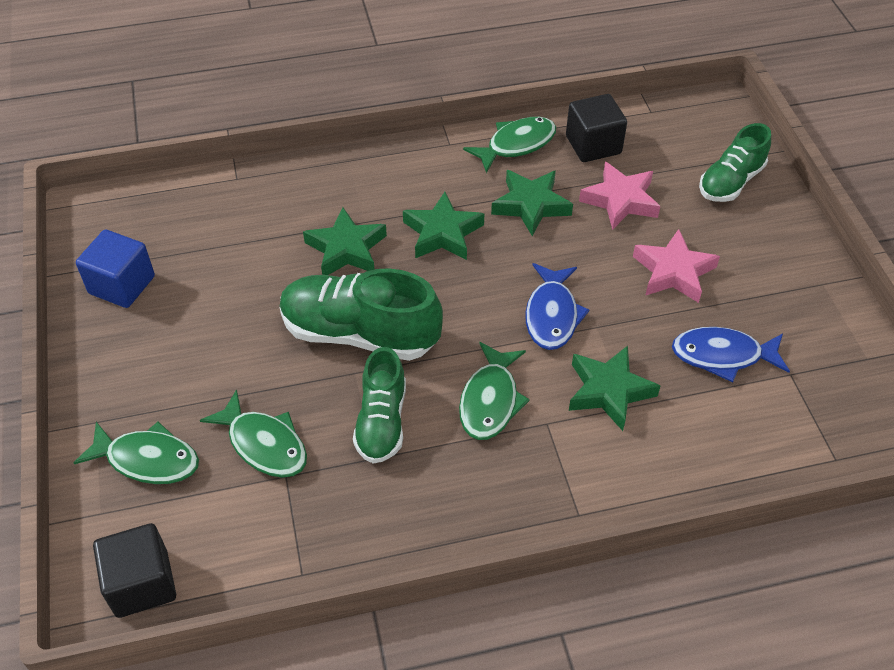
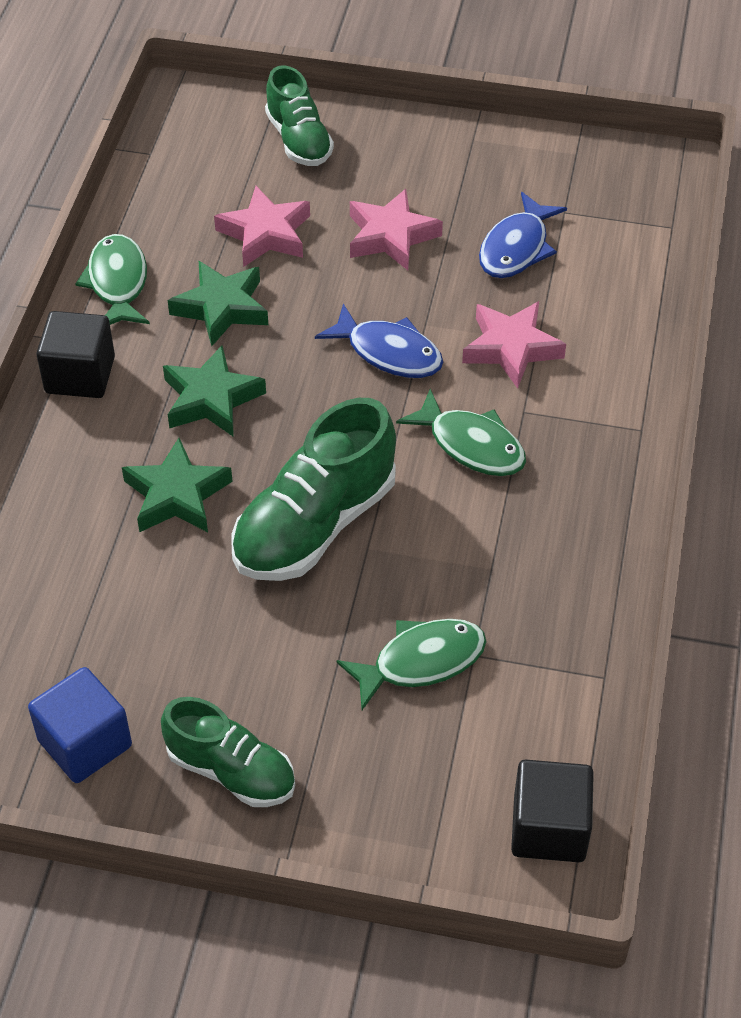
camera: 65 degrees left, 0 degrees up
green fish [73,421,199,484] -> none
green shoe [353,347,406,464] -> green shoe moved to [161,697,295,807]
black cube [566,94,627,162] -> black cube moved to [36,311,115,398]
green star [569,346,660,431] -> pink star [462,301,566,389]

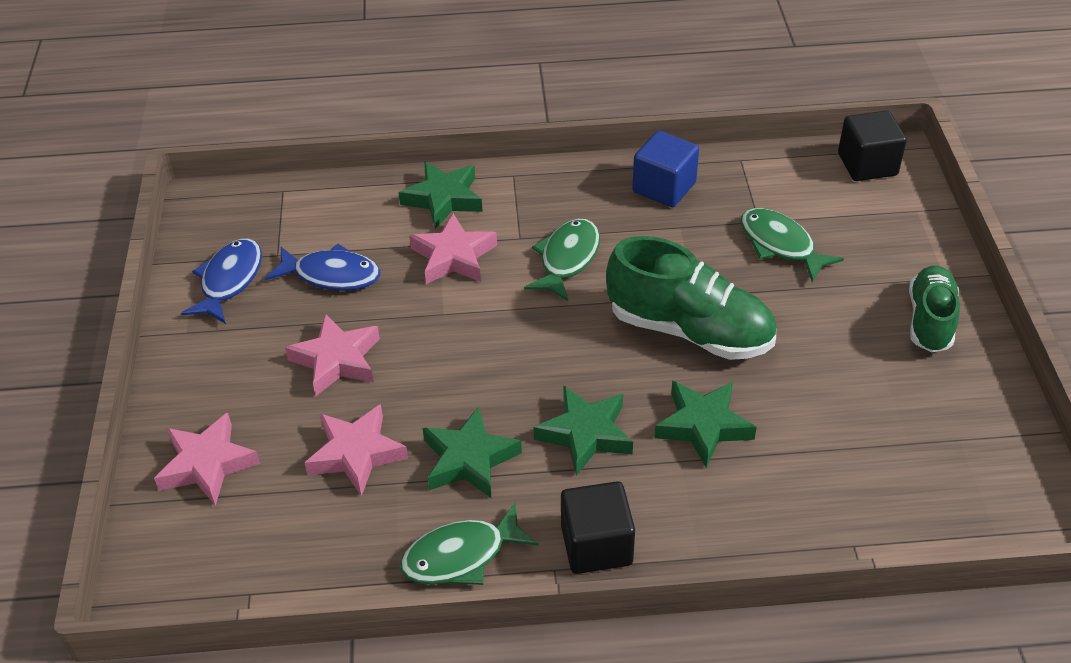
camera: 105 degrees left, 5 degrees down
blue cube [28,667,132,783] -> blue cube moved to [632,131,699,207]
green shoe [265,65,334,166] -> pink star [154,412,260,506]
blue fish [315,304,443,378] -> blue fish moved to [181,239,262,324]
none -> green star [399,161,483,229]

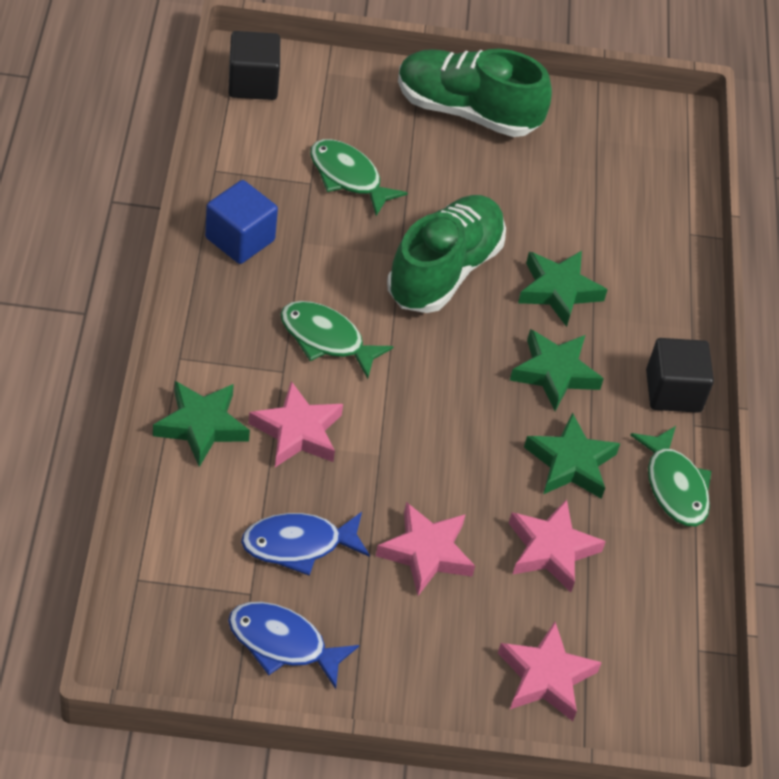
camera: 90 degrees left, 5 degrees up
blue fish [265,244,380,291] -> blue fish turned 120 degrees counterclockwise [241,512,370,575]
green fish [741,208,844,282] -> green fish turned 75 degrees clockwise [310,139,408,216]
green shoe [909,265,960,352] -> green shoe [398,49,552,137], size x1.58

